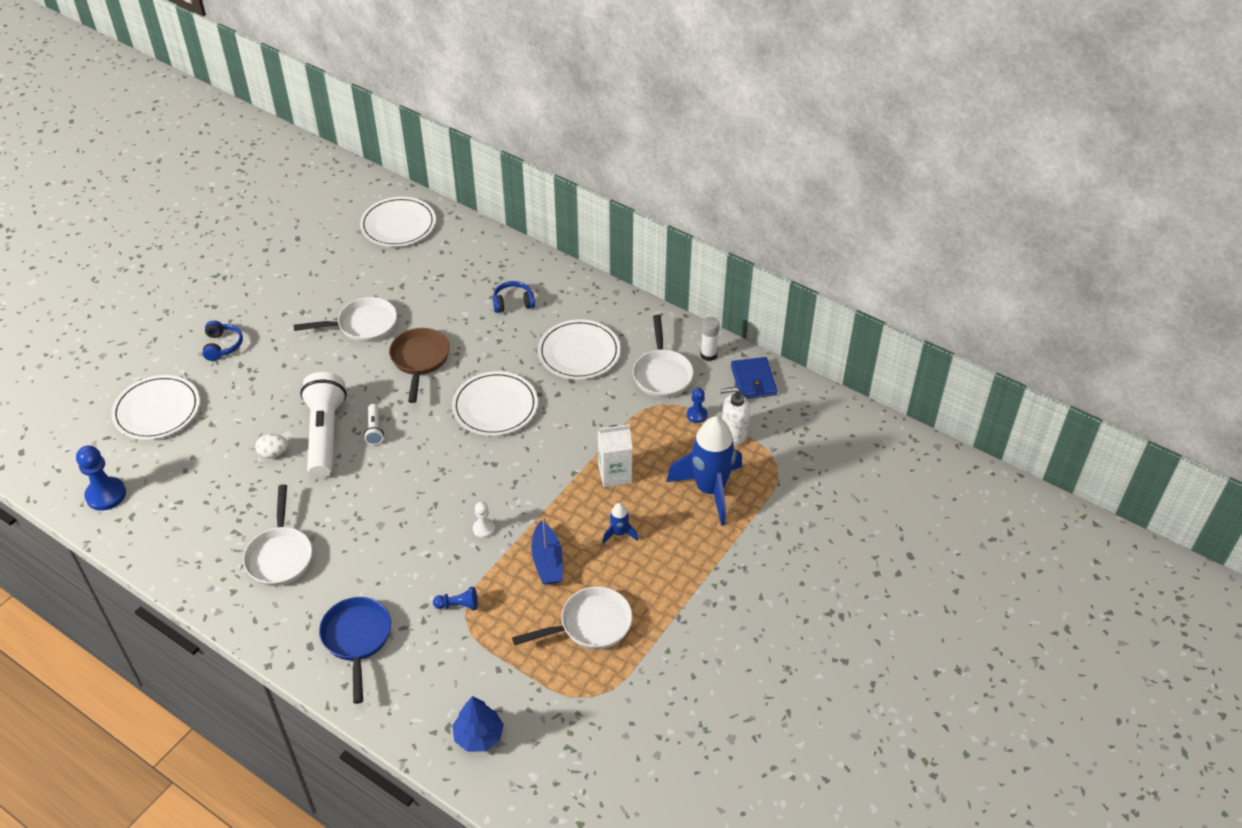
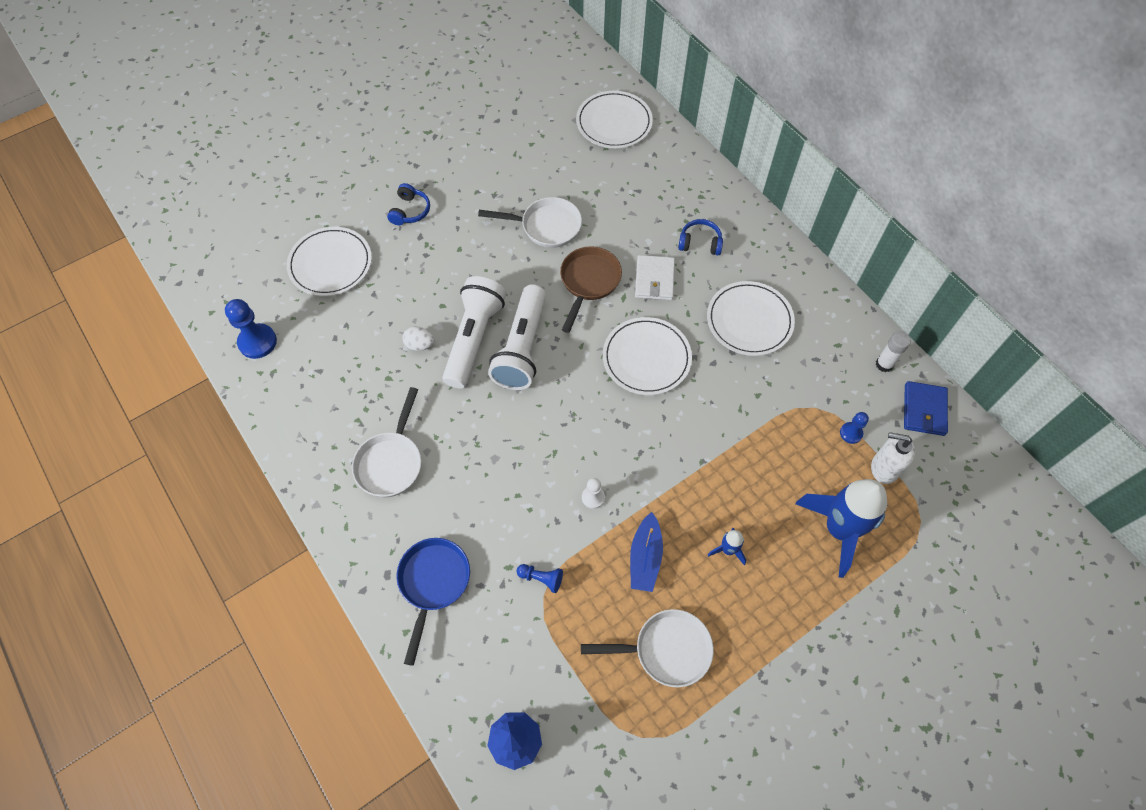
camera: 20 degrees right, 15 degrees up
white flashlight [364,404,384,445] -> white flashlight [488,284,546,390], size x2.30
white carton [598,424,633,487] -> none
white pan [633,315,694,398] -> none
none -> white wallet [635,255,675,300]

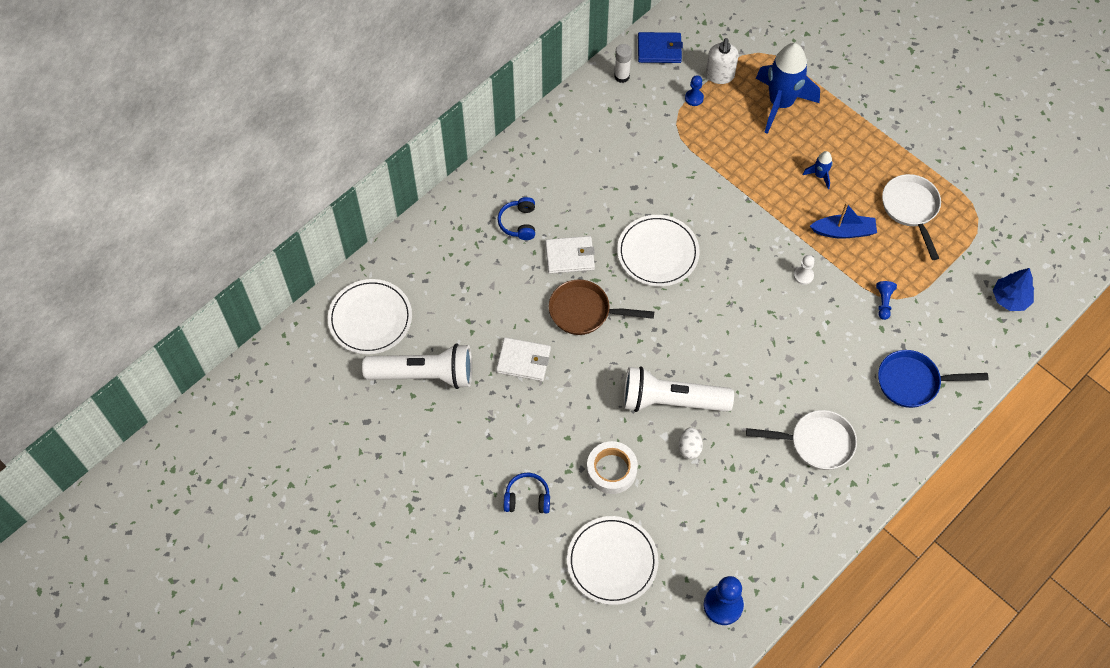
camera: 100 degrees left, 0 degrees up
white pan [478,197,582,248] -> white wallet [496,337,551,381]
white flashlight [488,284,546,390] -> white flashlight moved to [362,343,472,389]
white plate [707,281,795,356] -> none
none -> white tape [587,441,638,494]

